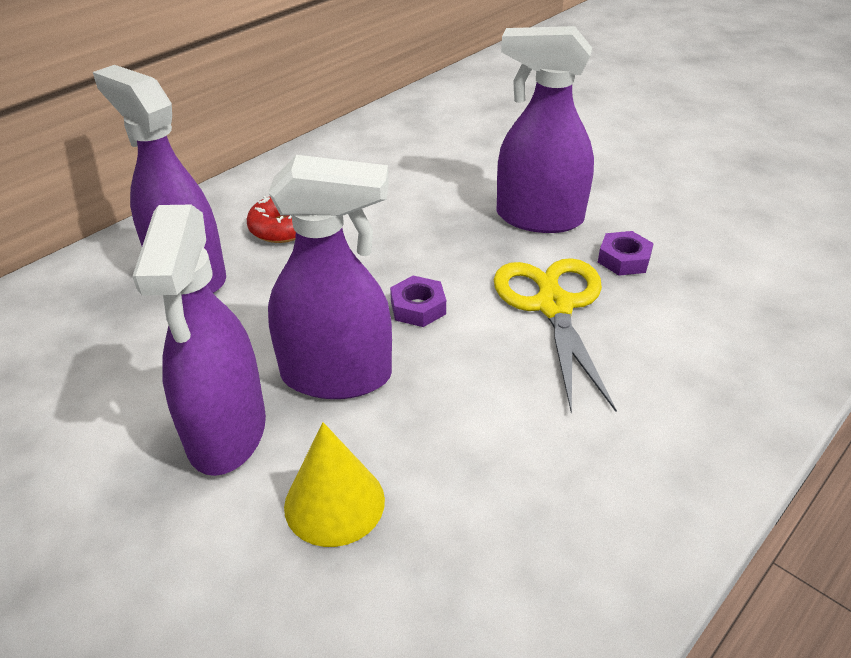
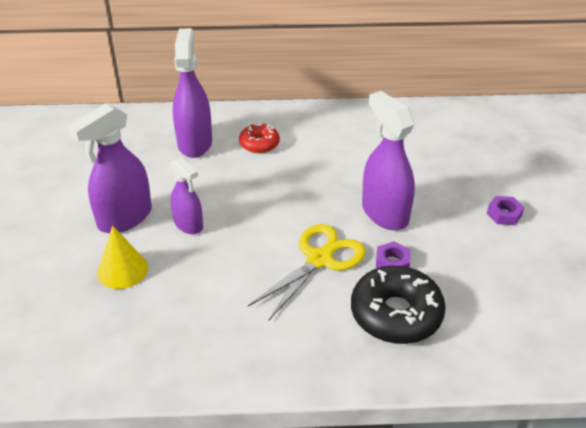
camera: 45 degrees right, 0 degrees up
purple spray bottle [268,155,392,399] -> purple spray bottle [170,157,203,234], size x0.61
purple nut [390,275,446,327] -> purple nut moved to [487,196,525,225]
none -> black donut [351,266,446,344]

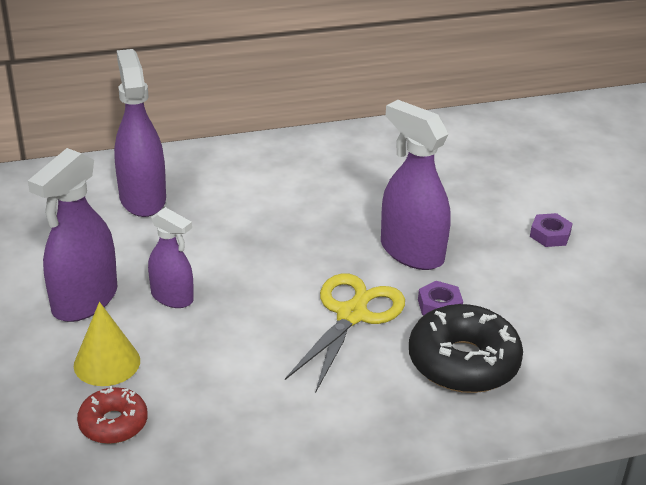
camera: 15 degrees left, 5 degrees down
red donut [239,122,280,153] -> red donut moved to [77,386,148,444]

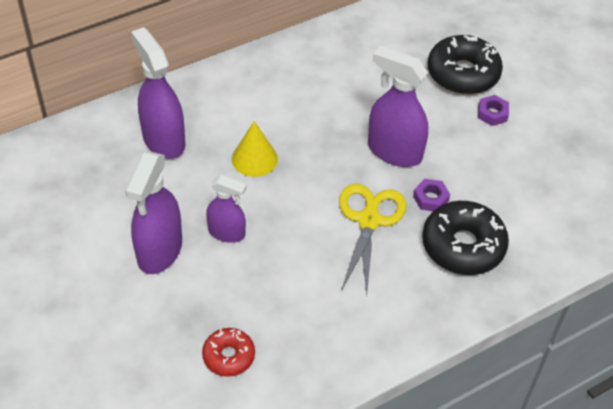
camera: 15 degrees left, 15 degrees up
yellow cone [74,302,140,386] -> yellow cone moved to [232,121,278,177]
none -> black donut [427,35,503,94]

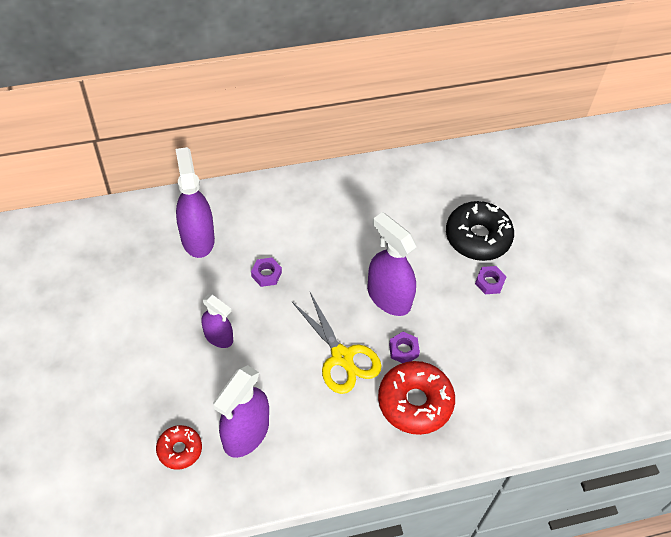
camera: 15 degrees right, 5 degrees up
purple spray bottle [125,152,182,274] -> purple spray bottle moved to [213,365,269,458]
yellow cone [232,121,278,177] -> purple nut [251,258,282,287]
yellow scissors [339,184,406,295] -> yellow scissors turned 120 degrees clockwise [292,292,381,394]
black donut [422,201,509,275] -> red donut [378,361,455,435]

